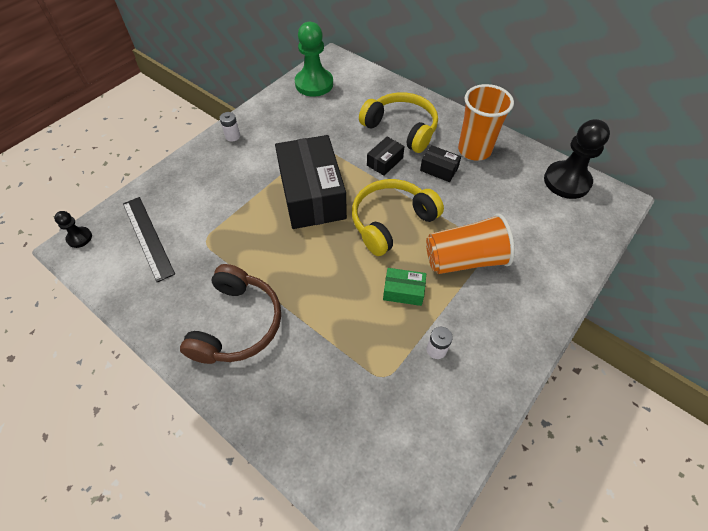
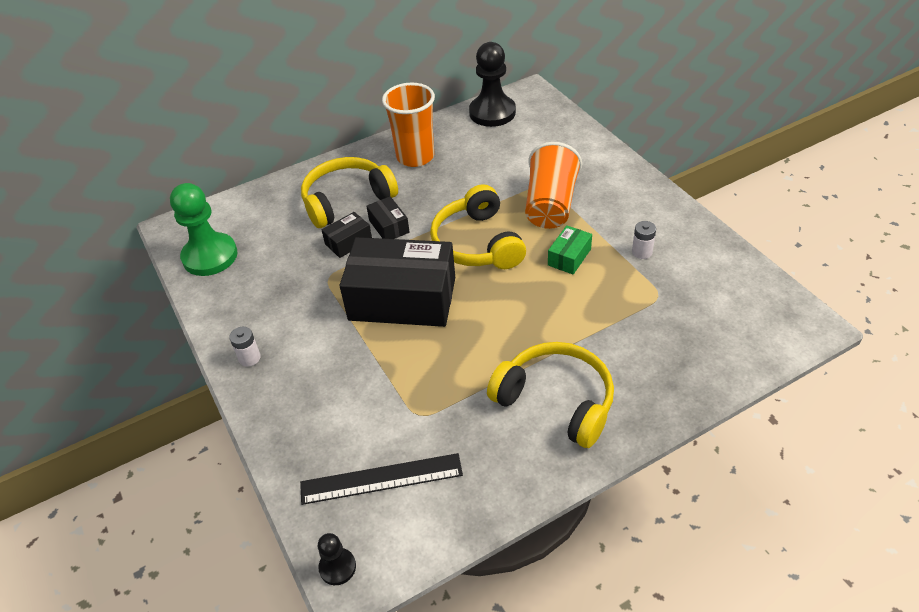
camera: 65 degrees left, 10 degrees down
brown headphones [180,264,281,364] -> yellow headphones [487,342,614,448]
black box [420,145,461,182] -> black box moved to [322,212,372,258]

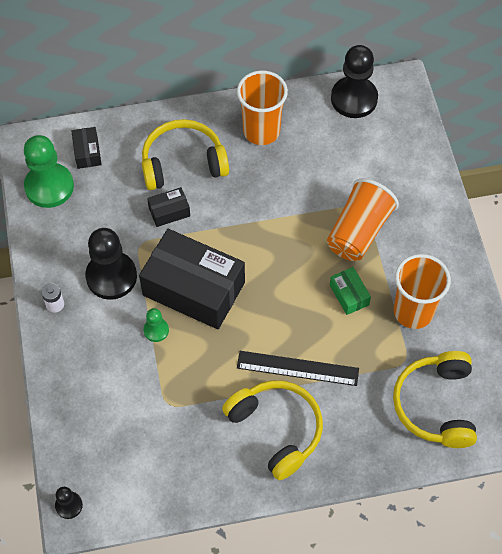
camera: 15 degrees right, 15 degrees up
black ruler [300,453,463,505] -> black ruler moved to [237,351,359,386]
black box [366,196,410,239] -> black box moved to [71,127,102,169]
yellow headphones [430,184,526,269] -> yellow headphones moved to [393,351,477,448]
green box [548,225,592,275] -> green box turned 75 degrees counterclockwise [330,267,371,315]
white battery [632,221,656,259] -> orange cup [394,254,451,329]
none -> black pawn [85,228,137,300]
none -> green pawn [144,308,169,342]

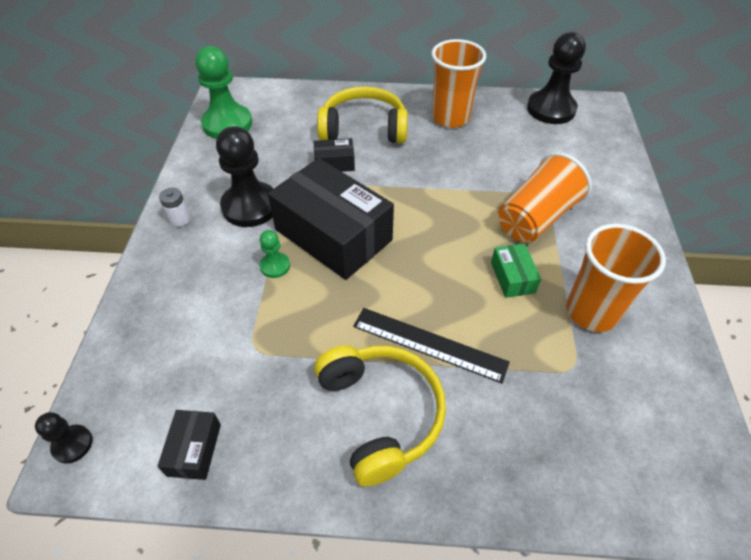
camera: 15 degrees right, 10 degrees down
black box [71,127,102,169] -> black box moved to [157,410,221,480]
yellow headphones [393,351,477,448] -> none

